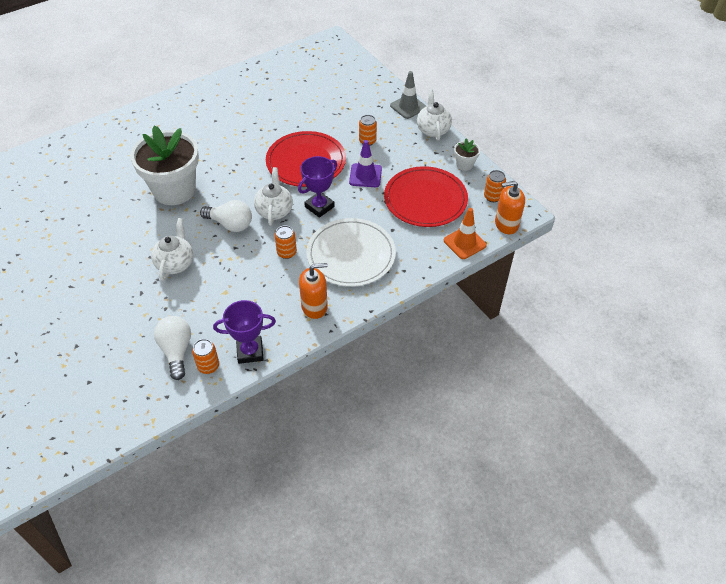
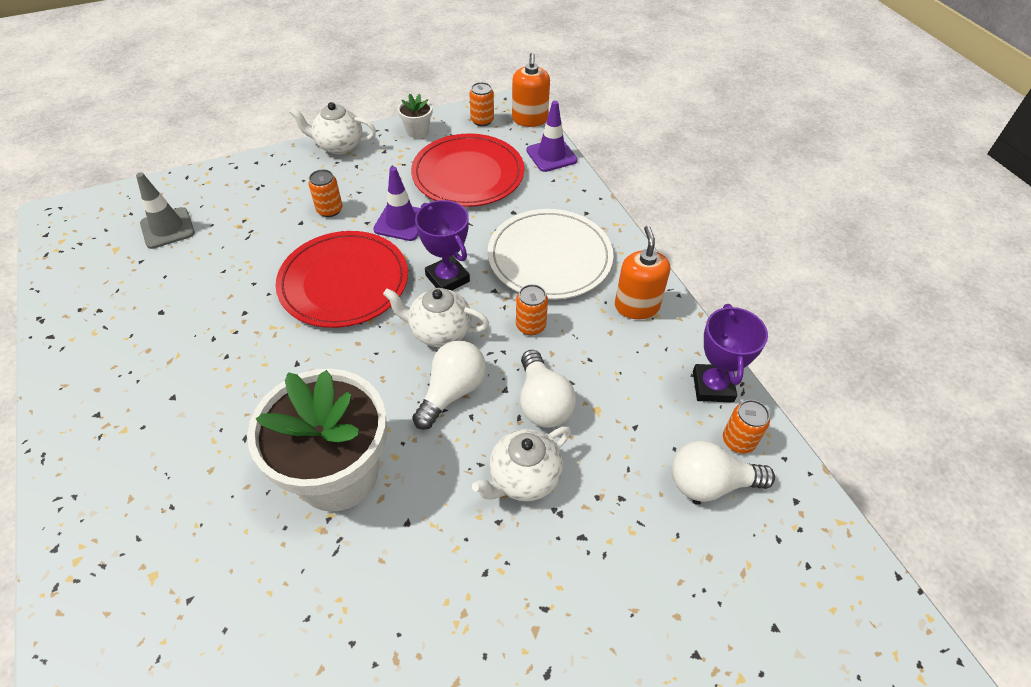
camera: 80 degrees left, 0 degrees up
white teapot [151,218,193,281] -> white teapot turned 60 degrees counterclockwise [472,426,571,501]
grey traffic cone [390,71,426,119] -> grey traffic cone moved to [136,172,195,249]
orange traffic cone [444,208,487,259] -> purple traffic cone [526,101,578,172]
none -> white light bulb [520,350,576,428]

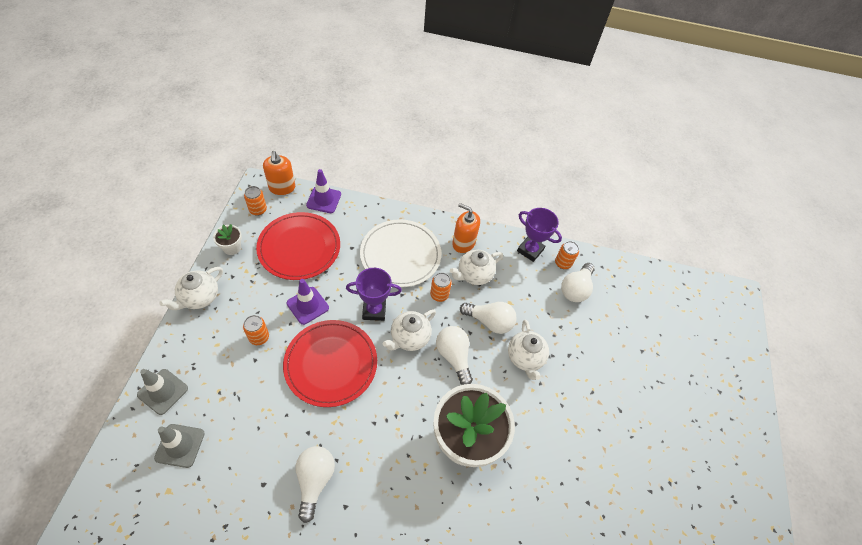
camera: 60 degrees left, 5 degrees up
orange soap dispenser [512,53,550,127] -> orange soap dispenser turned 45 degrees clockwise [263,151,295,195]
none -> grey traffic cone [137,369,188,415]
none -> white light bulb [295,446,335,523]
none -> white teapot [450,249,503,285]

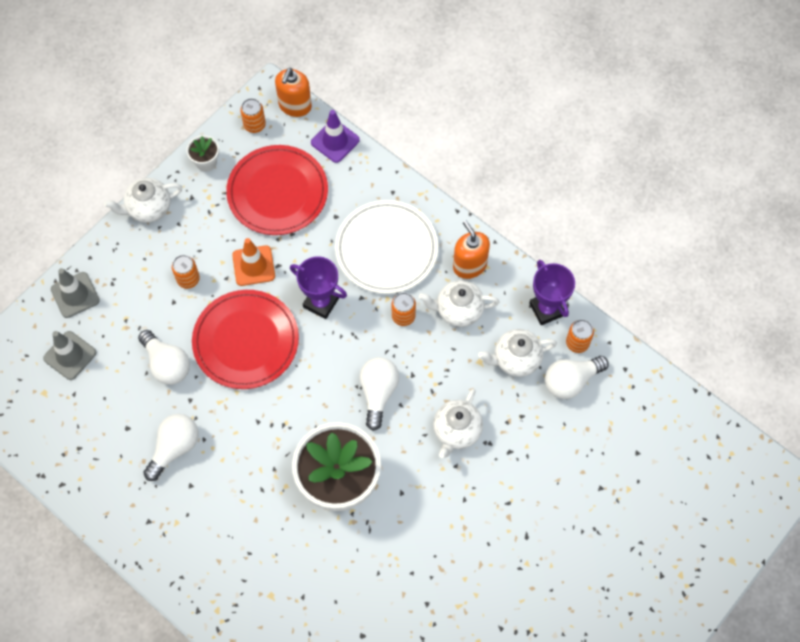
camera: 35 degrees right, 10 degrees up
purple traffic cone [286,279,329,325] -> orange traffic cone [232,238,275,286]
white teapot [383,309,436,351] -> white teapot moved to [478,329,557,377]
white light bulb [460,302,517,334] -> white light bulb moved to [138,330,190,385]

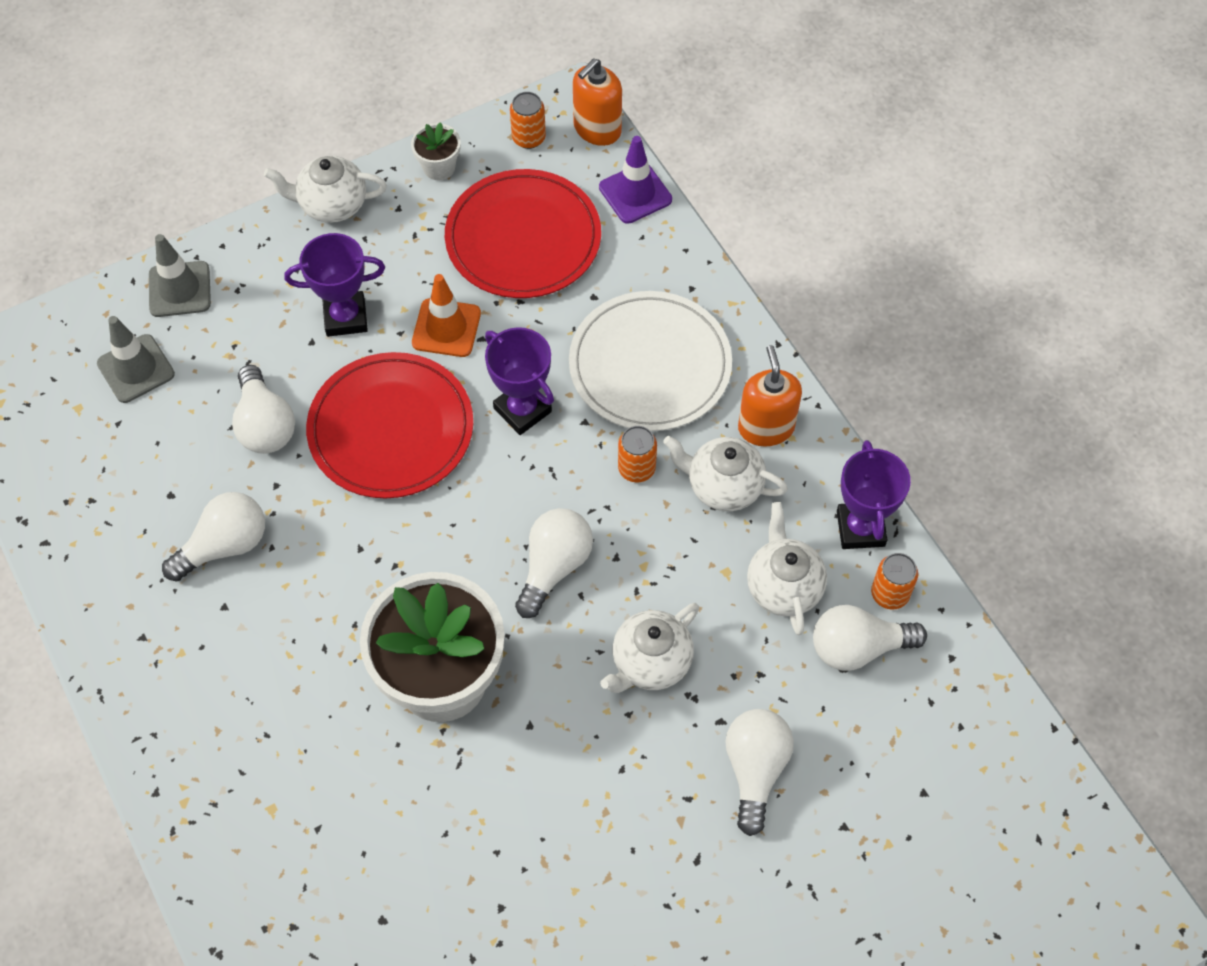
camera: 20 degrees right, 5 degrees down
orange can [172,255,200,289] -> purple trophy [284,233,385,337]
white teapot [478,329,557,377] -> white teapot turned 75 degrees clockwise [747,502,827,635]
none -> white light bulb [725,709,794,836]

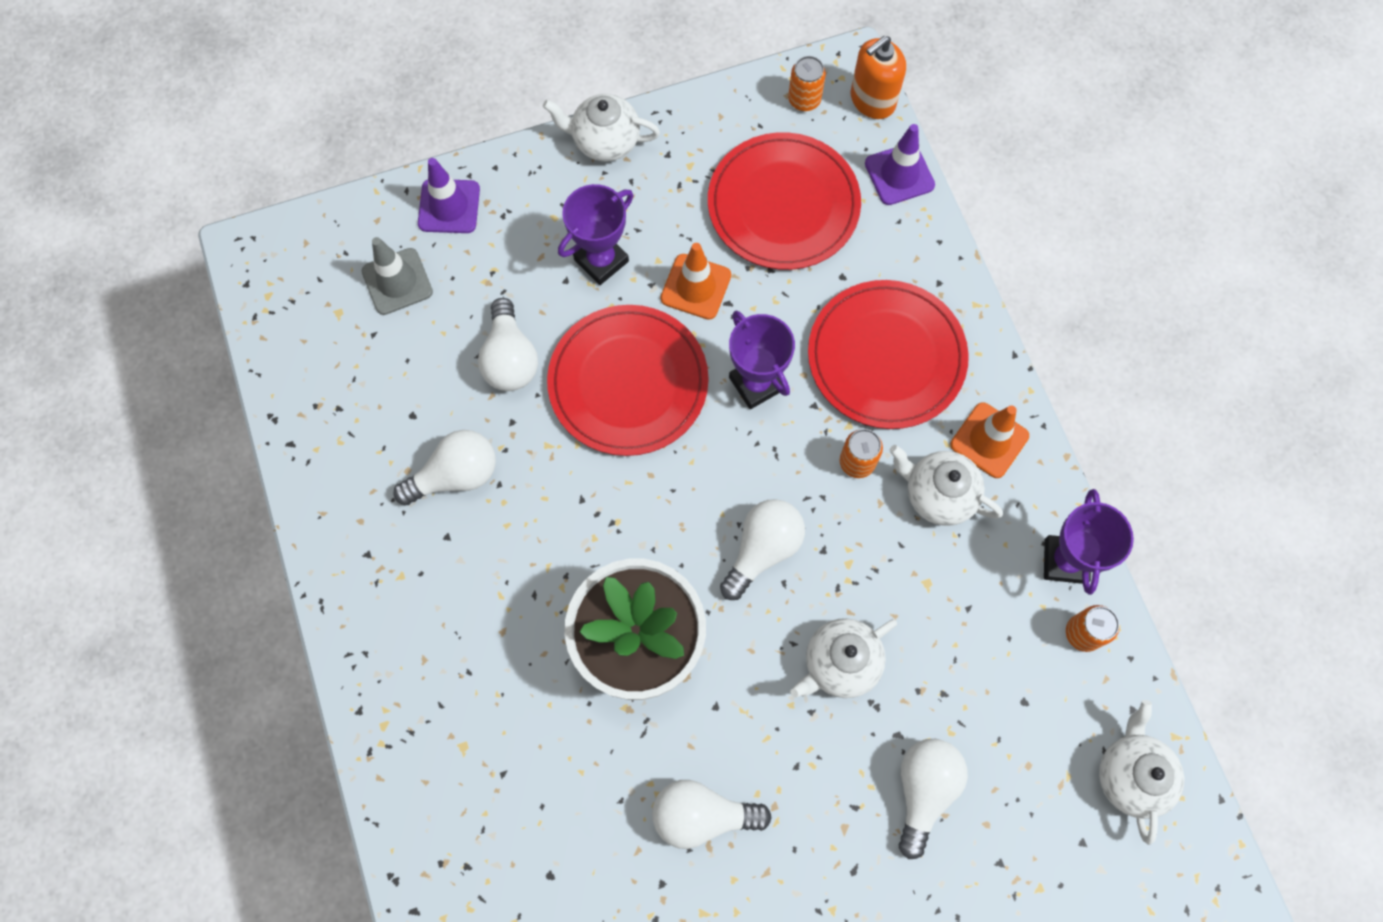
camera: 10 degrees right, 10 degrees up
grey traffic cone [149,234,211,317] -> purple traffic cone [418,158,480,233]
purple trophy [284,233,385,337] -> purple trophy turned 45 degrees counterclockwise [558,184,633,285]
white flower pot [411,122,461,180] -> none
white plate [569,291,732,431] -> red plate [808,280,969,429]
orange soap dispenser [738,345,802,446] -> orange traffic cone [950,402,1029,478]
white teapot [747,502,827,635] -> white teapot moved to [1099,700,1184,845]
white light bulb [813,605,927,671] -> white light bulb moved to [652,780,772,849]

